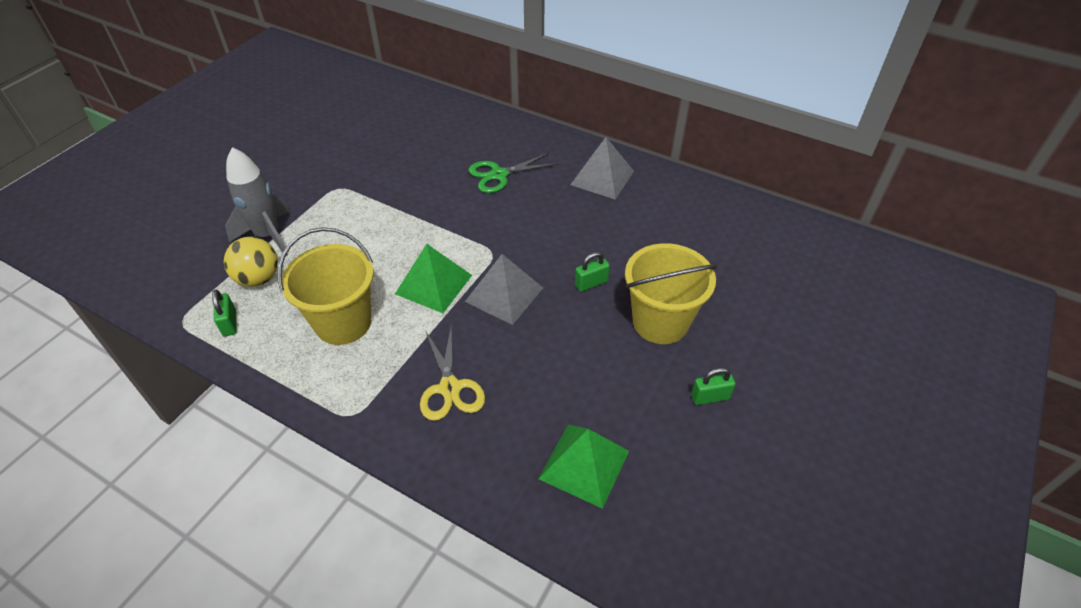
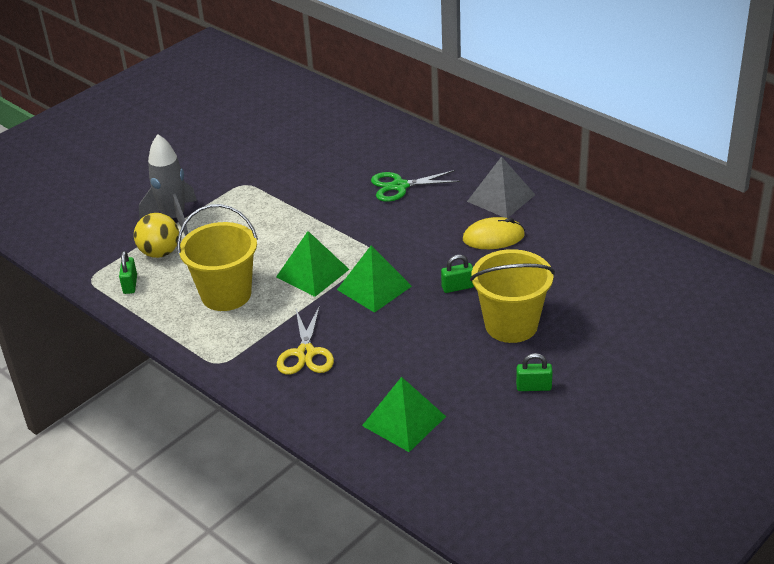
camera: 15 degrees right, 10 degrees down
grey pyramid [465,254,543,325] -> green pyramid [337,245,412,313]
none -> yellow mouse [463,217,525,249]

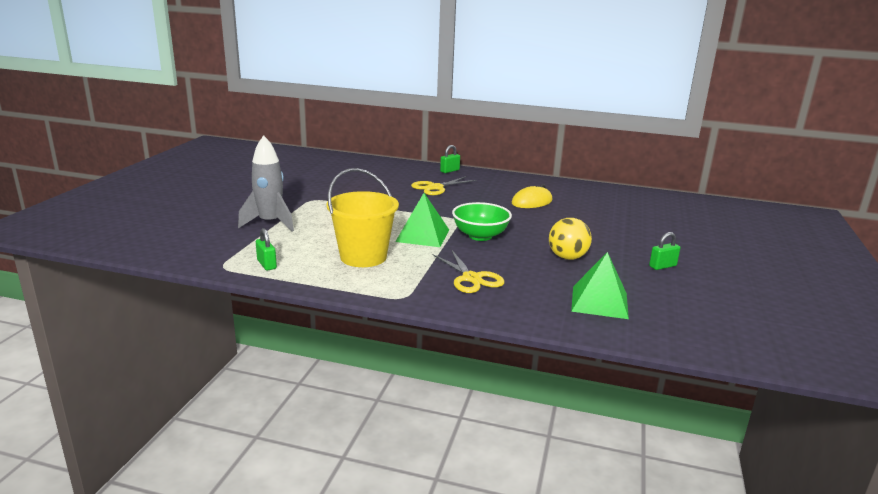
camera: 30 degrees left, 15 degrees down
yellow ball [134,213,179,258] -> yellow ball moved to [549,218,592,260]
green pyramid [337,245,412,313] -> green bowl [452,202,512,241]
green scissors [371,170,460,202] -> yellow scissors [411,176,476,195]
green padlock [441,255,474,293] -> green padlock moved to [440,145,460,173]
grey pyramid [467,156,535,218] -> none
yellow bucket [470,249,555,343] -> none

